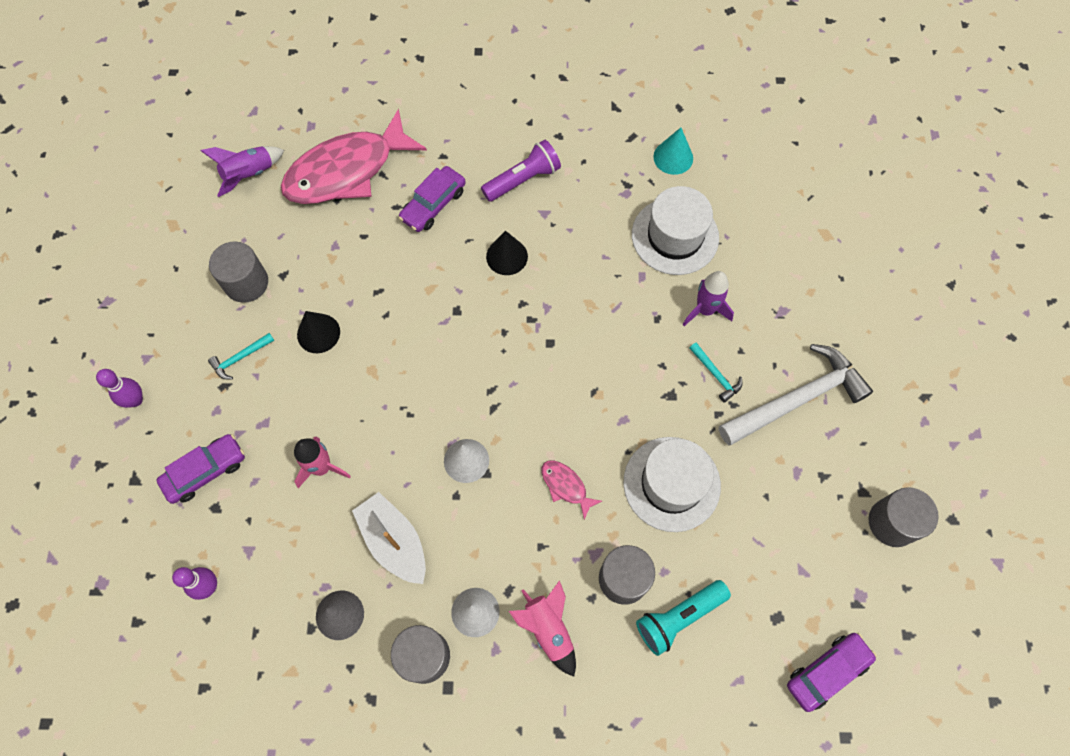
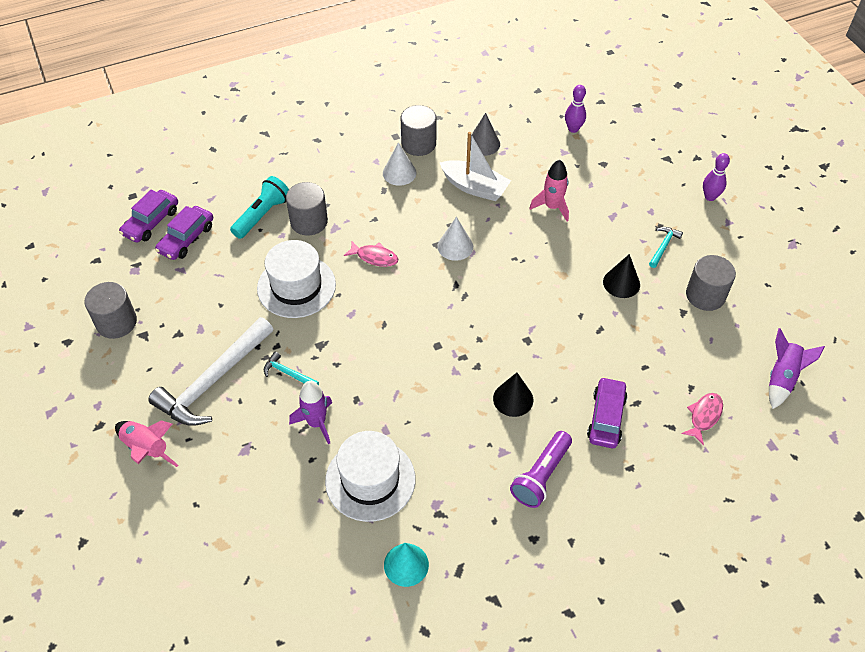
camera: 155 degrees right, 15 degrees down
purple car [157,434,245,504] -> purple car moved to [155,206,213,260]
pink fish [281,109,427,204] -> pink fish [681,393,723,445], size x0.41
pink rocket [509,580,576,677] -> pink rocket moved to [115,421,178,467]

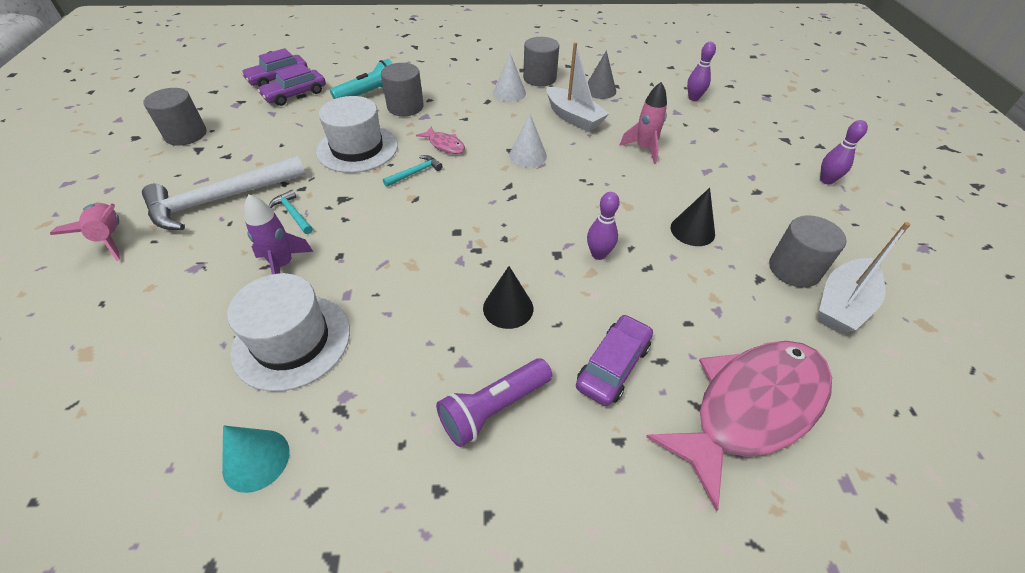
camera: 20 degrees right, 5 degrees down
turquoise hammer [649,227,683,268] -> turquoise hammer moved to [383,155,443,187]
pink fish [681,393,723,445] -> pink fish [646,341,832,511], size x2.44
purple rocket [769,328,825,409] -> none
none -> purple bowling pin [587,192,620,260]
none -> white boat [819,222,911,333]

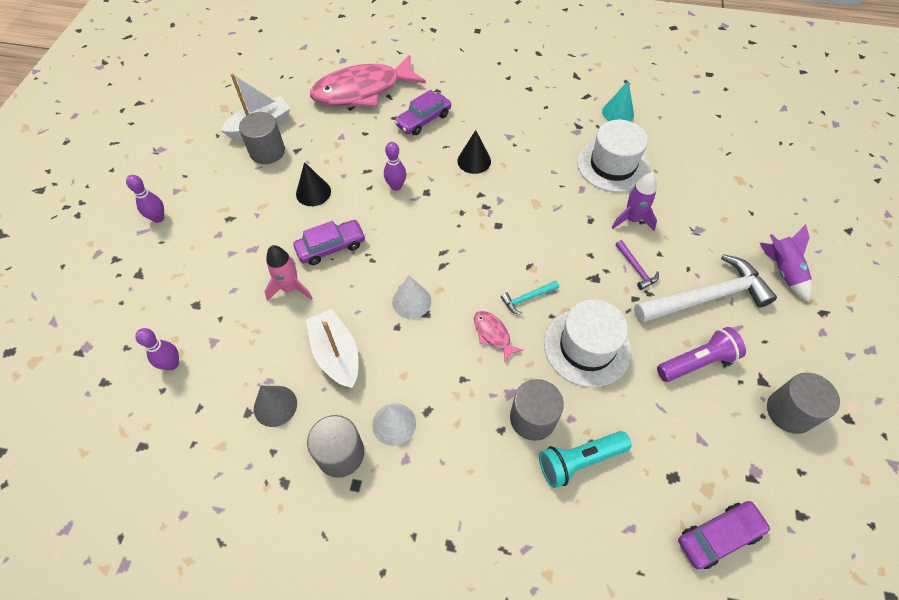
camera: 165 degrees left, 10 degrees up
pink rocket [50,203,120,261] -> purple rocket [760,224,812,302]
purple car [257,64,326,106] -> purple car moved to [293,220,366,265]
turquoise hammer [269,190,313,234] -> purple hammer [615,240,659,290]
purple flashlight [436,358,552,447] -> purple flashlight moved to [657,327,746,382]

